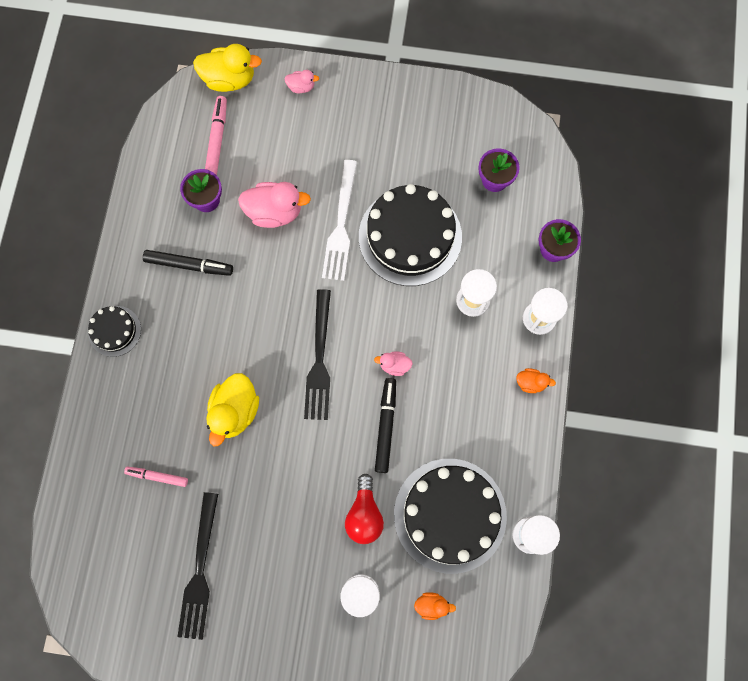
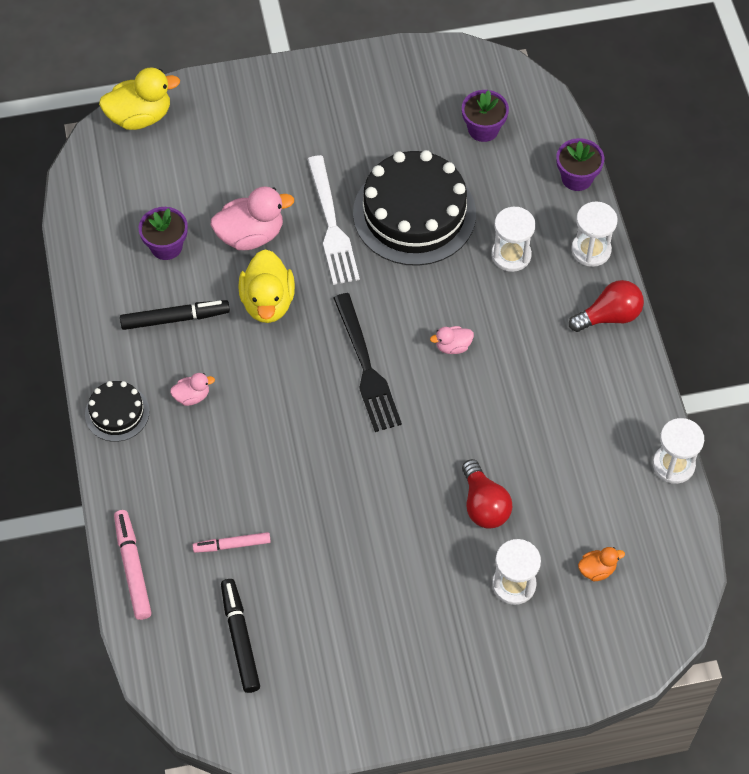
camera: 20 degrees left, 15 degrees down
black fork [177,492,218,640] -> none
pink marker [205,96,227,175] -> pink marker moved to [114,510,151,620]
yellow duck [206,373,259,446] -> yellow duck moved to [238,249,295,323]
pink duck [284,70,319,93] -> pink duck moved to [170,373,215,406]
black marker [375,378,396,473] -> black marker moved to [221,579,260,693]
black cake [394,459,507,574] -> none
orange duck [516,368,556,393] -> red light bulb [569,280,644,332]

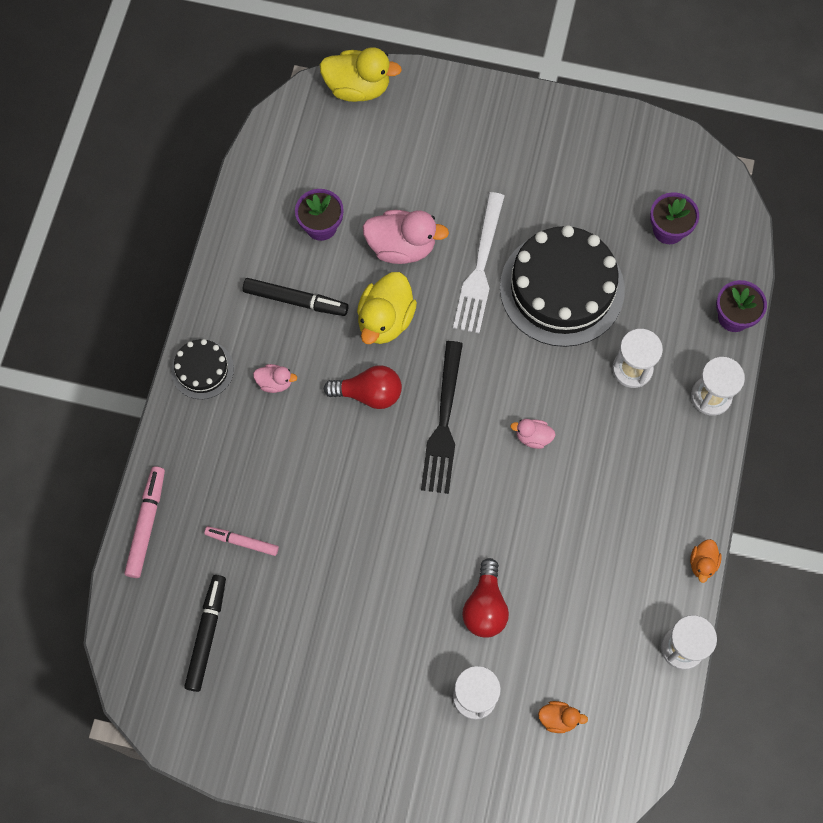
camera: 25 degrees right, 10 degrees up
red light bulb [569,280,644,332] -> red light bulb moved to [324,366,402,409]
none -> orange duck [690,539,722,583]

